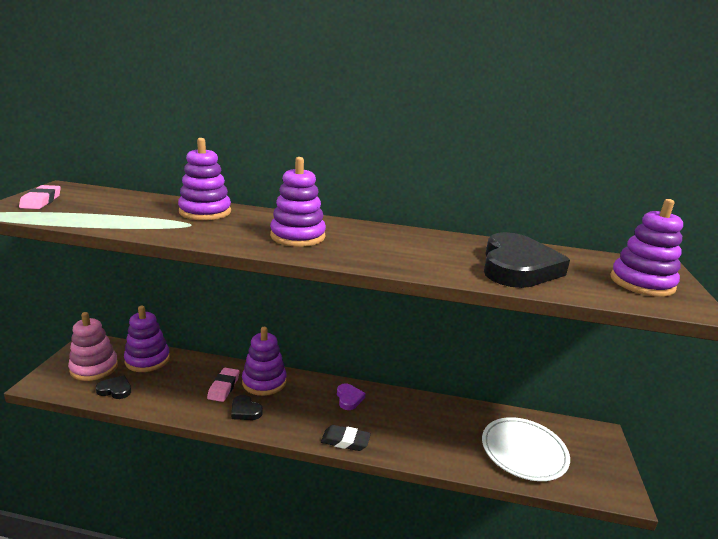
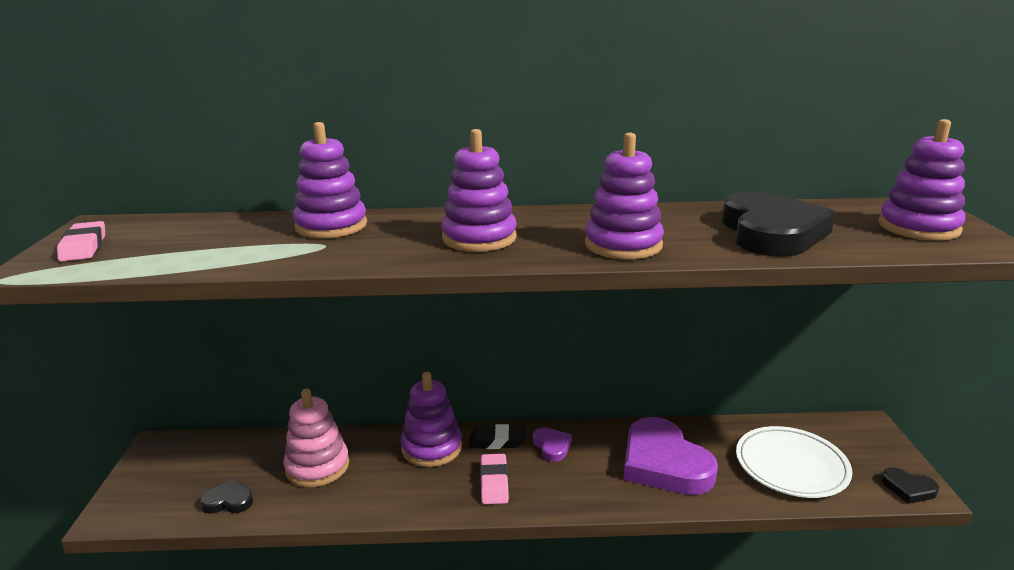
camera: 10 degrees left, 0 degrees up
pink stacking toy [68,312,118,381] -> pink stacking toy moved to [283,389,349,487]
purple stacking toy [124,306,170,372] -> purple stacking toy moved to [585,133,664,259]
pink eraser [207,368,240,402] -> pink eraser moved to [480,454,509,504]
black heart [231,395,263,420] -> black heart moved to [881,467,939,504]
black eraser [321,425,371,451] -> black eraser moved to [469,424,526,449]
none -> purple heart [624,417,718,495]

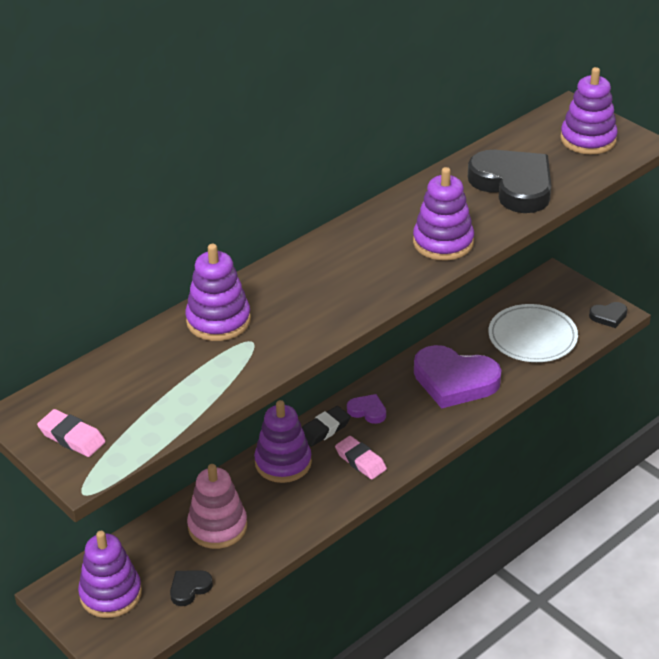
camera: 40 degrees left, 15 degrees up
purple stacking toy [441,129,517,252] -> purple stacking toy moved to [78,531,142,618]

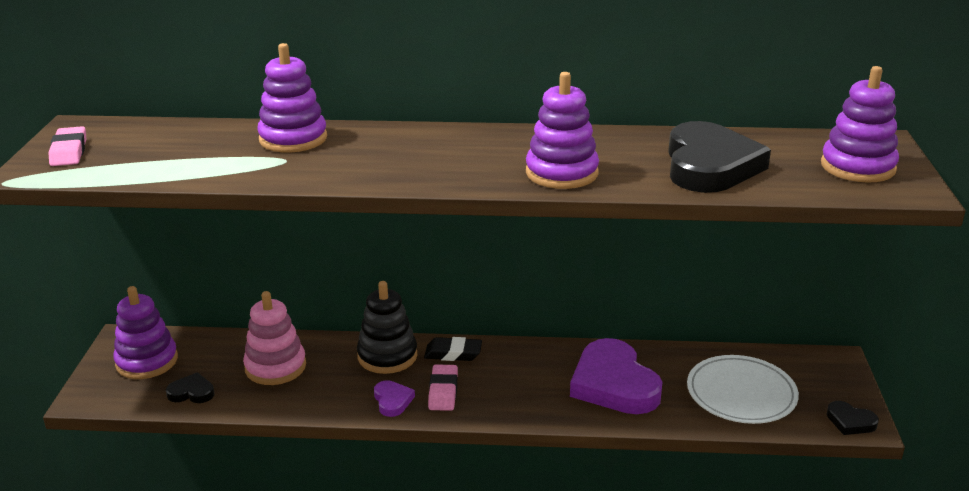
camera: 45 degrees right, 10 degrees down
purple stacking toy [254,400,312,483] -> black stacking toy [357,281,417,374]
purple heart [347,394,386,424] -> purple heart moved to [374,380,415,417]

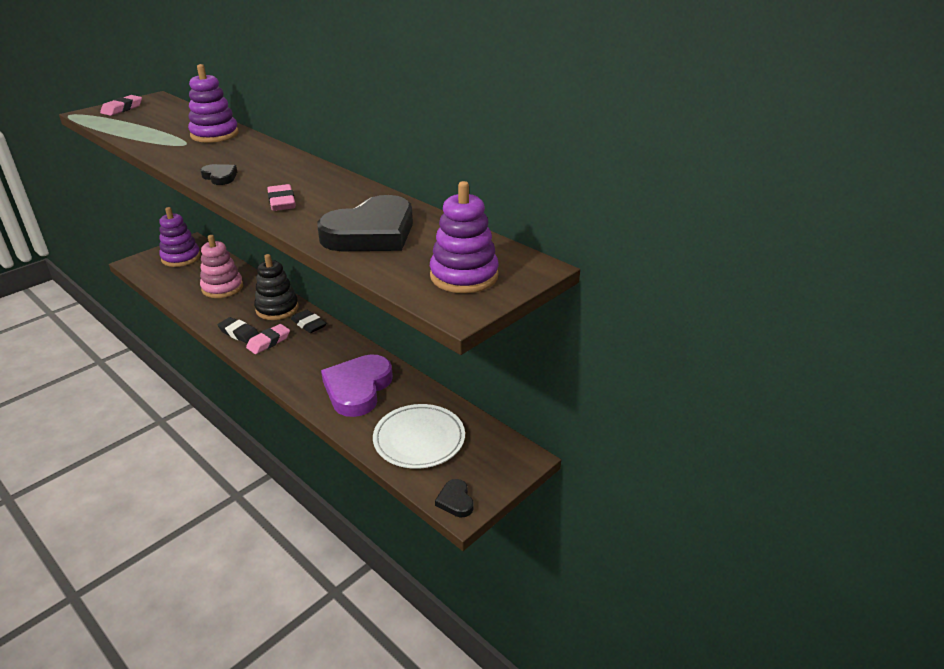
camera: 40 degrees right, 5 degrees up
black heart [166,372,215,403] -> black heart moved to [200,164,237,185]
purple heart [374,380,415,417] -> black eraser [218,317,259,344]
purple stacking toy [526,72,599,189] -> pink eraser [267,184,296,211]

